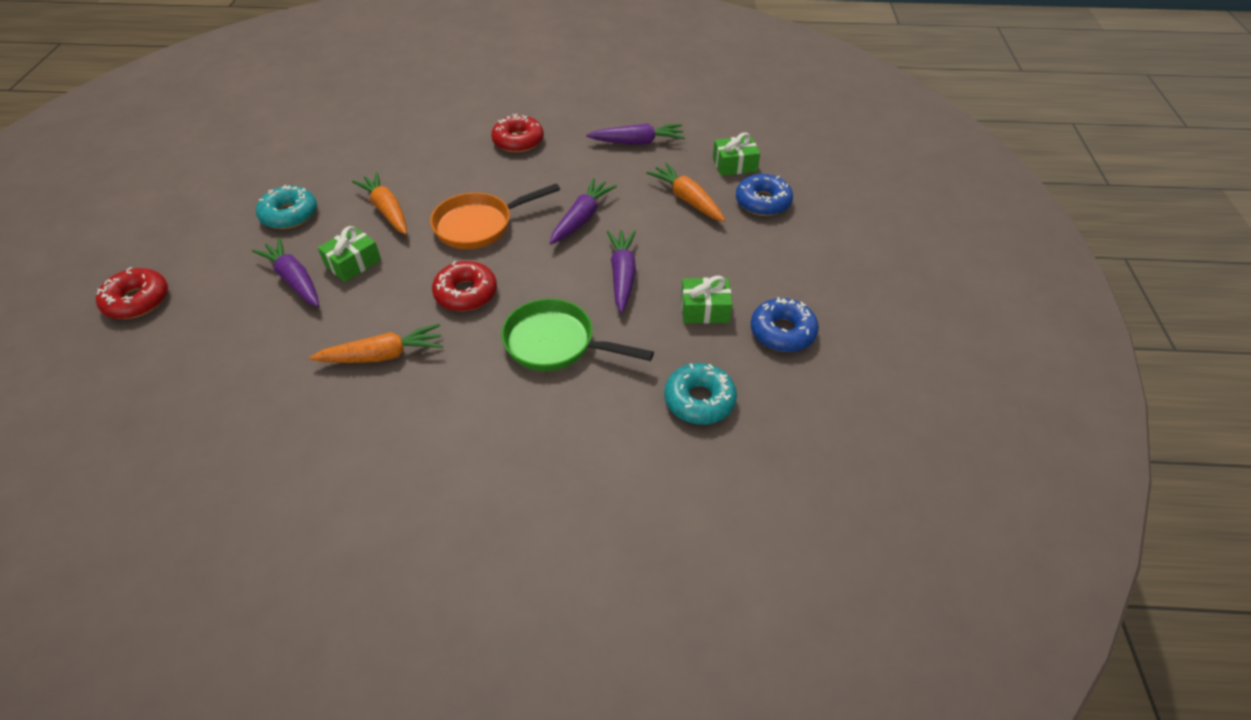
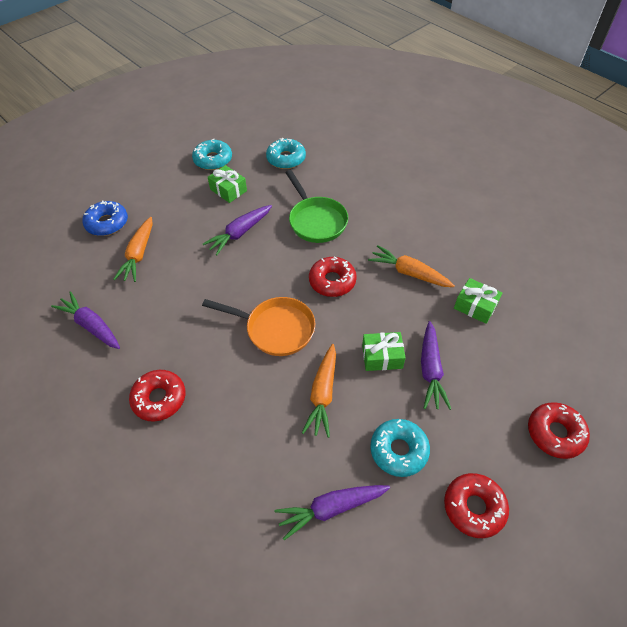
camera: 135 degrees left, 5 degrees up
purple carrot [550,178,617,244] -> purple carrot moved to [275,485,390,540]
green gift [713,133,760,176] -> green gift moved to [454,278,502,324]
blue donut [751,297,819,352] -> turquoise donut [192,139,232,170]
none -> red donut [444,473,509,538]

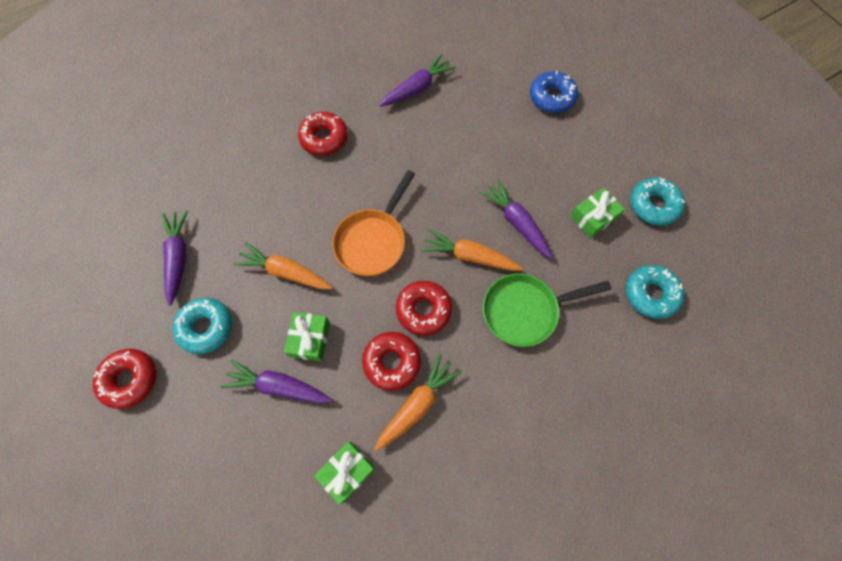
camera: 100 degrees right, 15 degrees up
orange carrot [113,217,152,282] -> orange carrot moved to [421,228,523,271]
red donut [528,402,590,459] -> red donut moved to [362,332,421,391]

